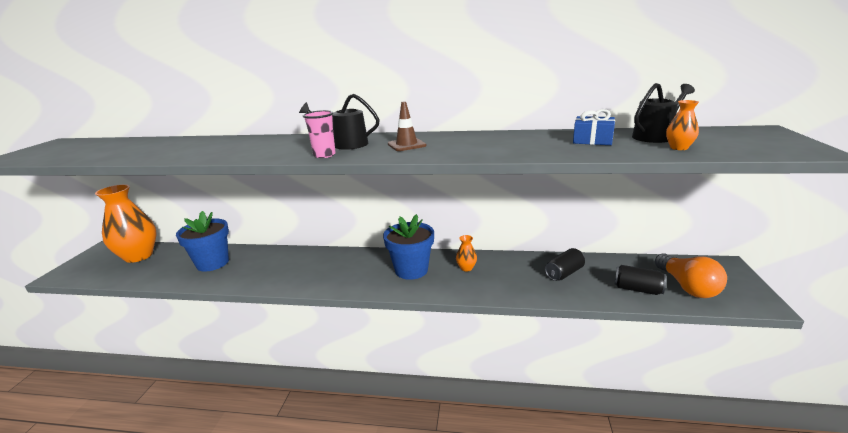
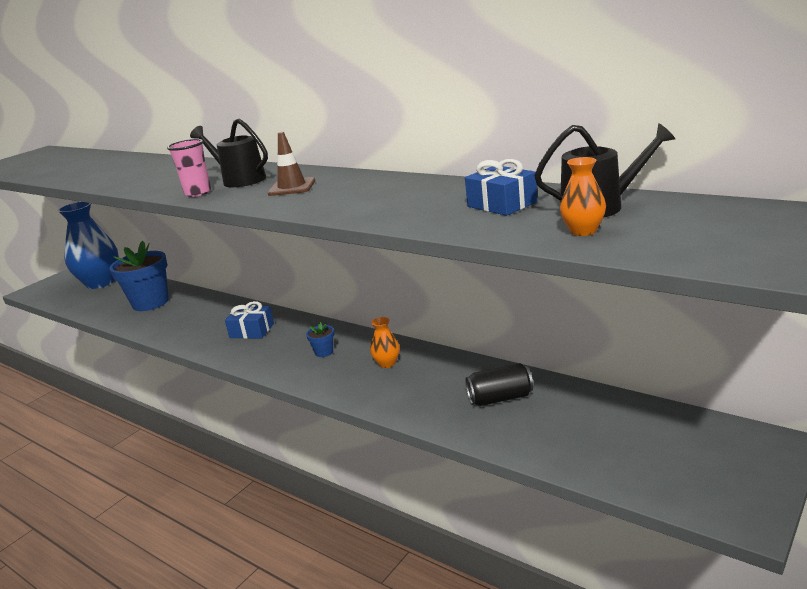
camera: 30 degrees right, 0 degrees up
orange vase [95,184,157,263] -> blue vase [58,202,119,289]
blue flower pot [383,214,434,280] -> blue flower pot [306,322,334,357], size x0.42
black can [614,265,666,295] -> none
orange light bulb [655,253,727,298] -> none
none -> blue gift [225,301,274,339]

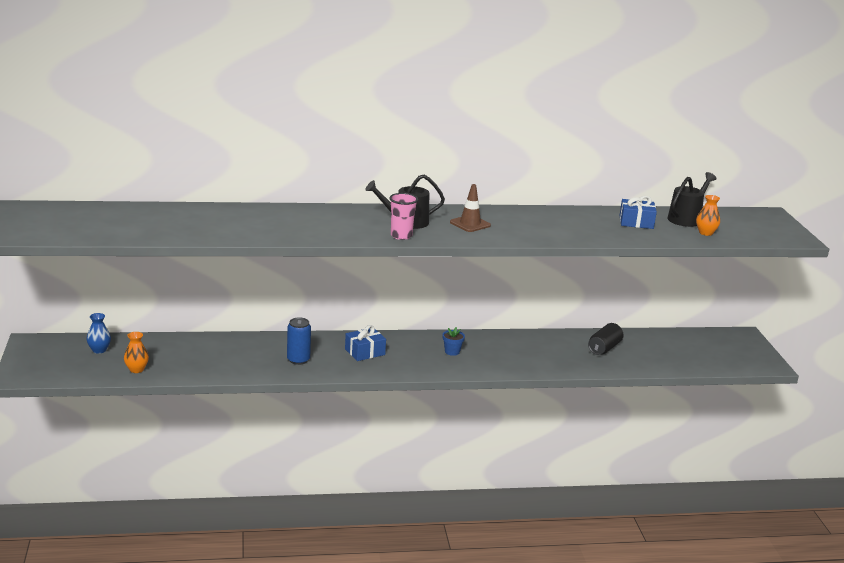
camera: 50 degrees left, 0 degrees up
blue vase [58,202,119,289] -> blue vase [87,313,111,354], size x0.42
blue flower pot [109,241,169,311] -> none
orange vase [370,317,400,368] -> orange vase moved to [124,332,149,373]
none -> blue can [287,317,311,365]

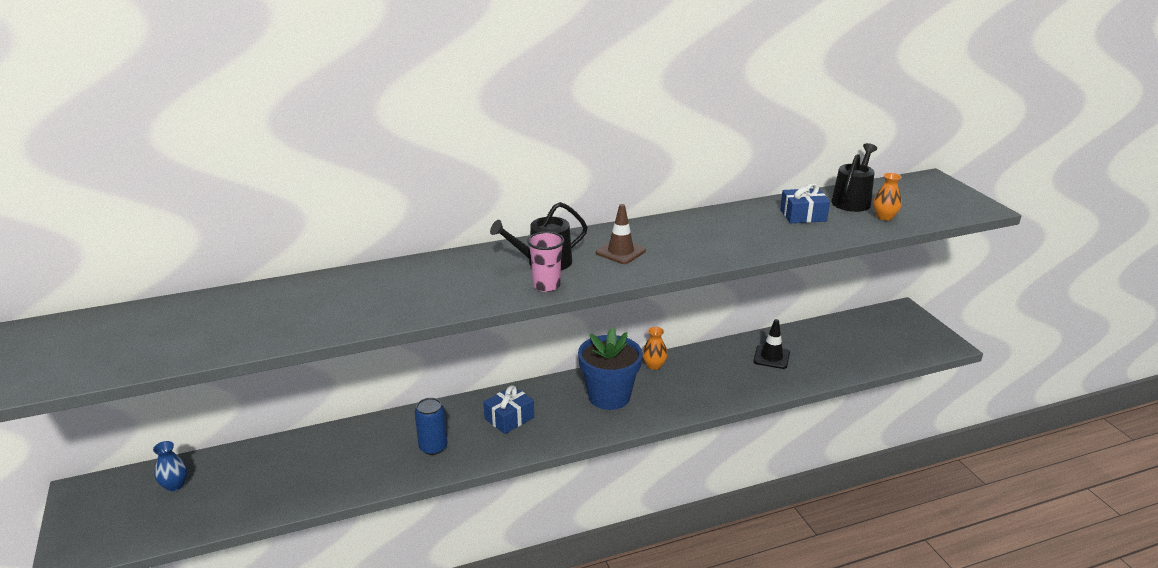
camera: 10 degrees left, 5 degrees up
orange vase [124,332,149,373] -> orange vase moved to [642,327,668,370]
blue flower pot [443,327,465,356] -> blue flower pot [578,327,643,410], size x2.38
black can [588,323,623,355] -> black traffic cone [754,319,790,369]

